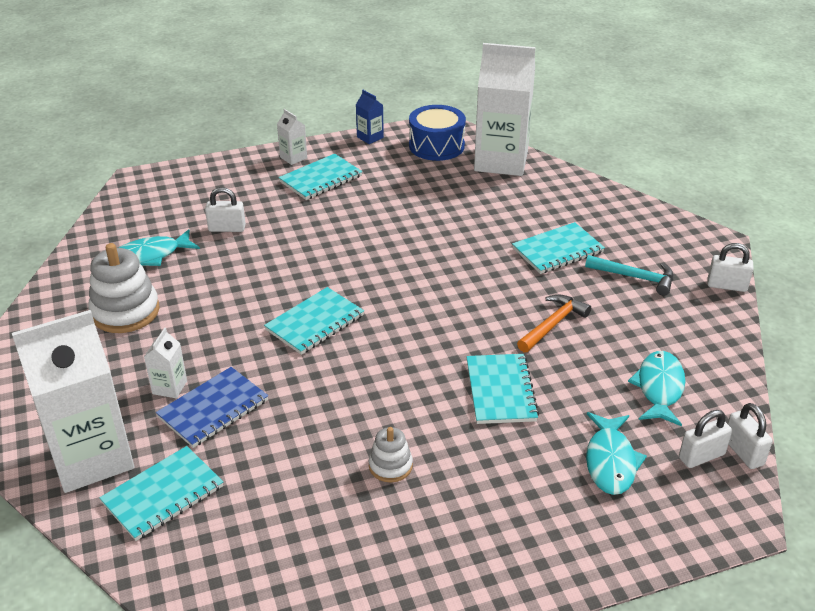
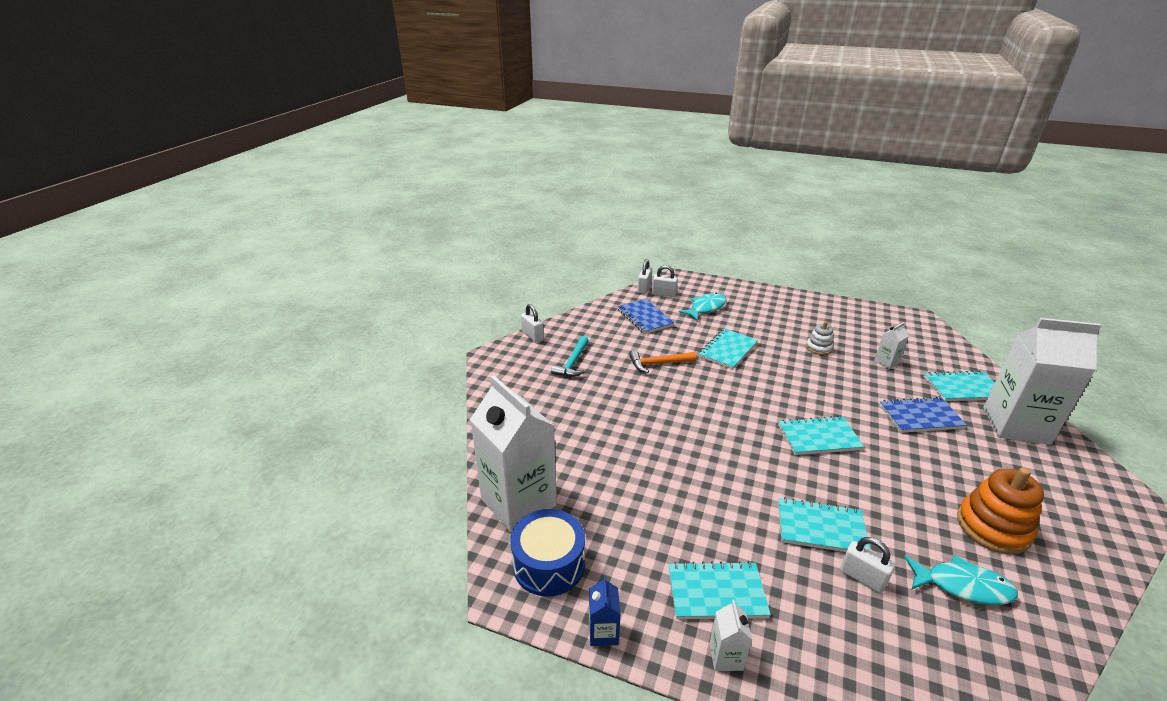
camera: 140 degrees left, 5 degrees down
white stacking toy [88,243,160,333] -> orange stacking toy [957,467,1044,555]
white carton [144,328,187,398] -> white carton moved to [874,322,909,369]
turquoise notebook [512,222,605,274] -> turquoise notebook moved to [778,498,870,552]
turquoise hammer [585,255,673,296] -> turquoise hammer turned 135 degrees counterclockwise [551,336,589,377]
turquoise fish [628,351,686,426] -> blue notebook [617,299,674,334]

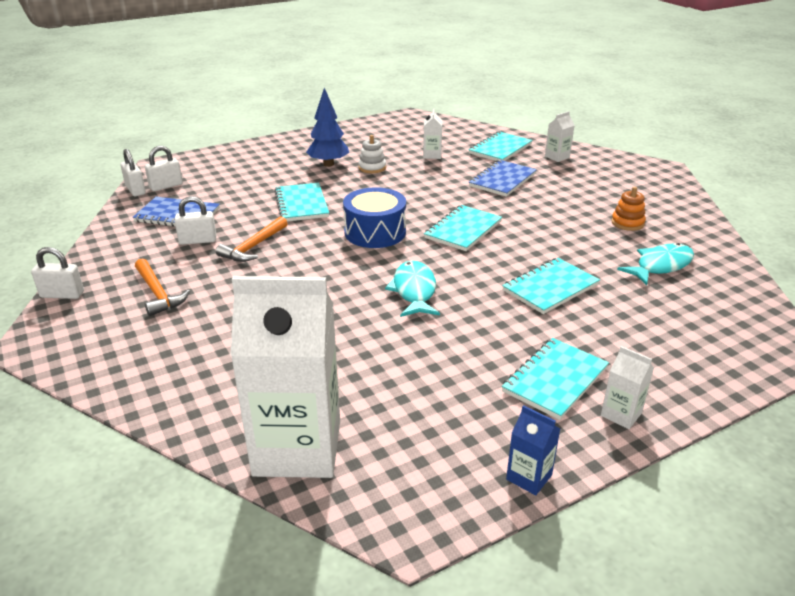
camera: 50 degrees left, 0 degrees up
blue drum [510,509,585,597] -> blue drum moved to [343,187,406,248]
turquoise hammer [551,336,589,377] -> orange hammer [135,258,190,316]
turquoise fish [679,293,727,321] -> turquoise fish moved to [385,261,440,317]
white padlock [840,537,895,593] -> white padlock moved to [174,196,217,245]
orange stacking toy [957,467,1044,555] -> orange stacking toy [611,187,646,231], size x0.55
white carton [983,318,1102,445] -> white carton [545,111,575,162], size x0.41
none -> blue tree [306,88,349,167]

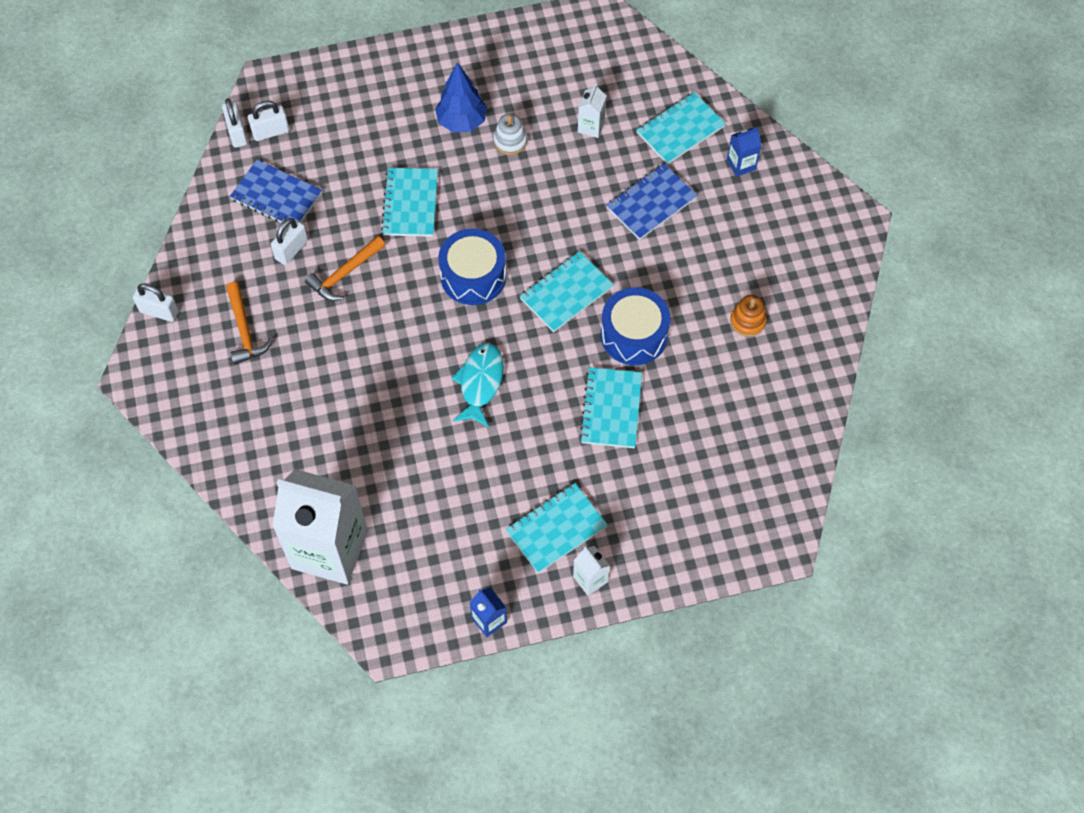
camera: 15 degrees right, 30 degrees up
white padlock [174,196,217,245] -> white padlock turned 60 degrees counterclockwise [271,218,308,265]
turquoise notebook [502,258,600,314] -> turquoise notebook turned 60 degrees counterclockwise [579,367,642,448]
white carton [545,111,575,162] -> blue carton [727,127,762,177]
turquoise fish [617,243,694,285] -> none
none -> blue drum [601,287,671,365]

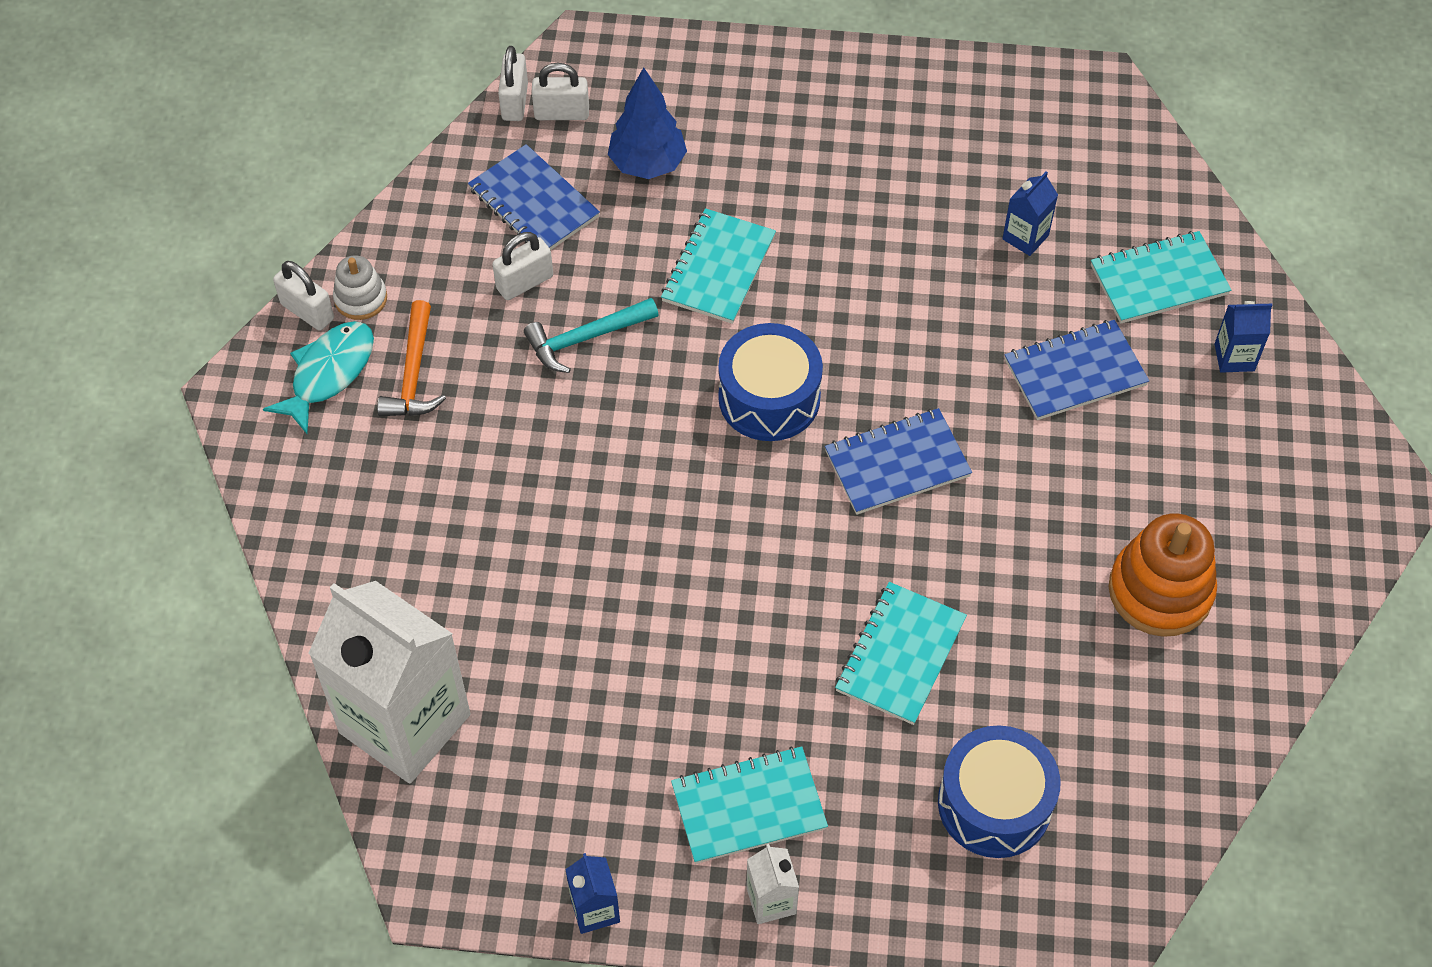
camera: 20 degrees right, 5 degrees down
orange hammer [305,236,385,301] -> turquoise hammer [524,298,659,373]
blue tree [435,62,487,132] -> blue tree moved to [608,67,687,179]
turquoise fish [451,343,504,427] -> turquoise fish moved to [263,321,374,434]
white stacking toy [493,113,527,155] -> white stacking toy moved to [333,255,387,320]
turquoise notebook [519,251,614,332] -> blue notebook [825,408,972,515]
white carton [578,84,607,138] -> blue carton [1002,171,1058,256]
blue drum [601,287,671,365] -> blue drum moved to [938,725,1061,858]
orange stacking toy [730,295,767,337] -> orange stacking toy [1109,513,1217,637], size x1.81

